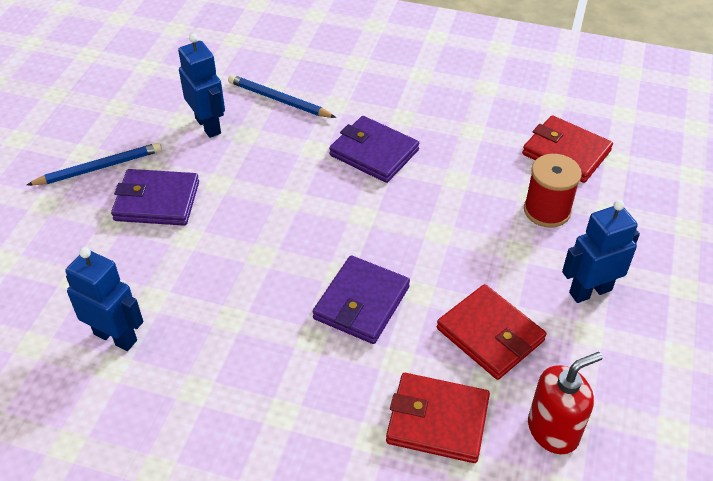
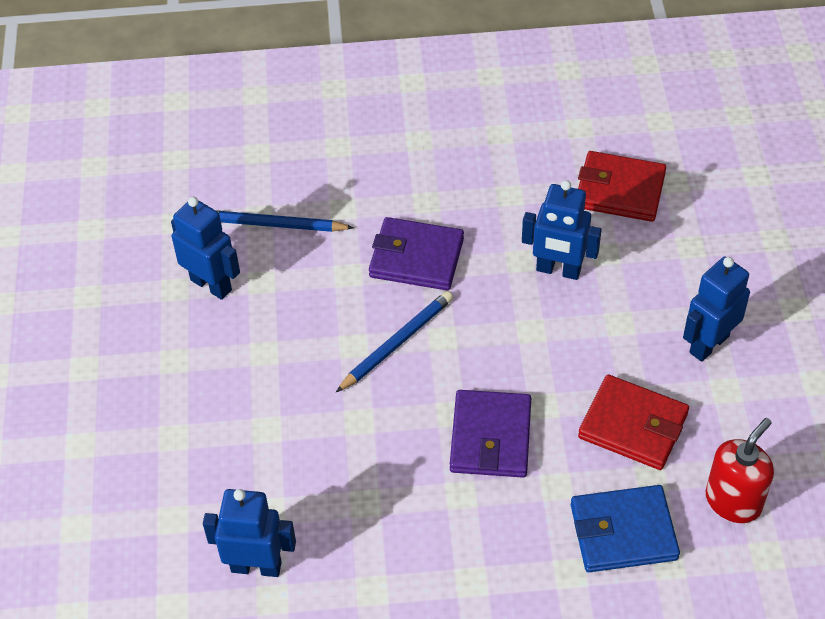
camera: 20 degrees left, 5 degrees up
blue pencil [27,143,162,185] -> blue pencil moved to [336,291,453,392]
purple wallet [111,169,199,226] -> none
red wallet [386,373,490,463] -> blue wallet [571,485,680,572]
red spool [524,154,582,228] -> none
none -> blue robot [522,180,602,280]

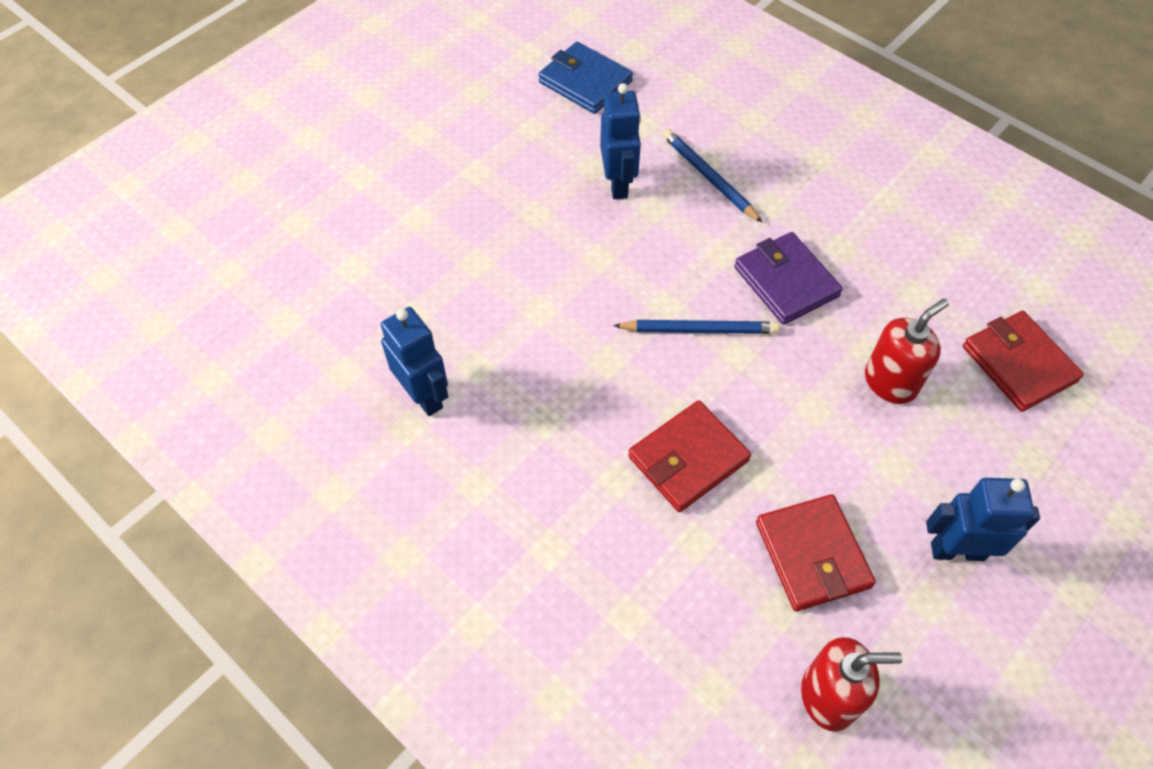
camera: 45 degrees right, 5 degrees up
purple wallet [450,390,531,478] -> red wallet [628,400,751,512]
blue robot [522,180,602,280] -> red soap dispenser [865,298,949,404]
blue wallet [571,485,680,572] -> blue wallet moved to [538,42,633,114]

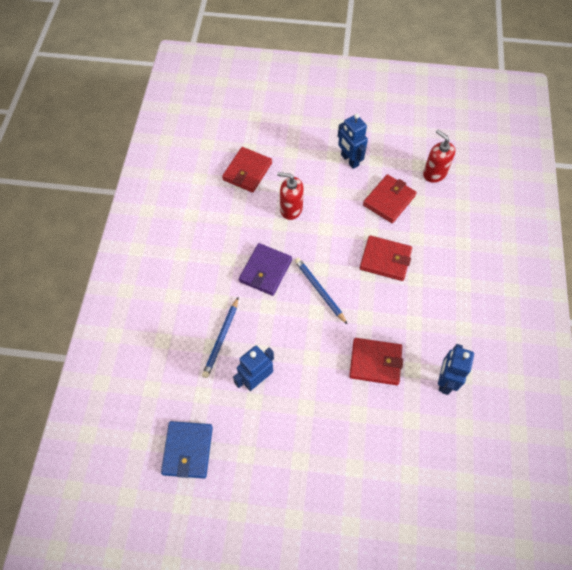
camera: 125 degrees left, 5 degrees up
none -> red wallet [349,338,403,385]

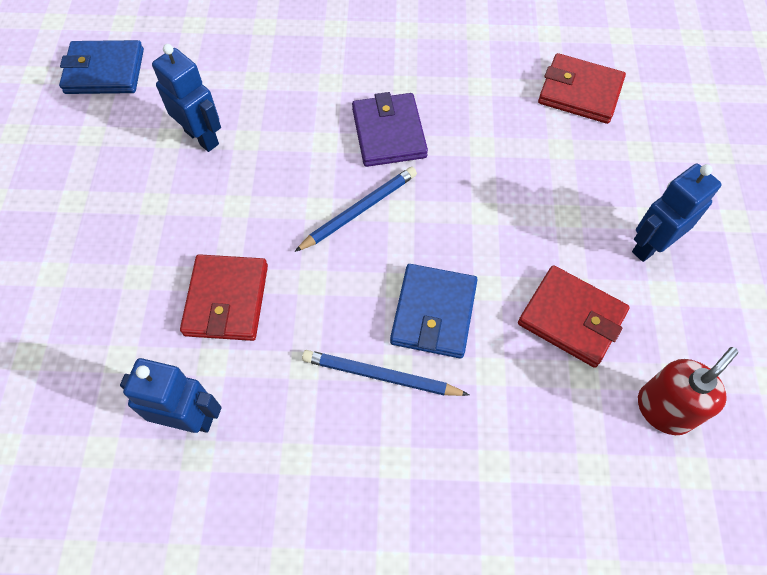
camera: 85 degrees right, 0 degrees up
blue pencil [202,298,238,378] -> blue pencil moved to [302,350,469,396]
purple wallet [239,243,292,296] -> purple wallet turned 60 degrees clockwise [352,92,428,167]
red soap dispenser [277,172,304,220] -> none
red wallet [360,235,412,281] -> blue wallet [390,264,477,358]

